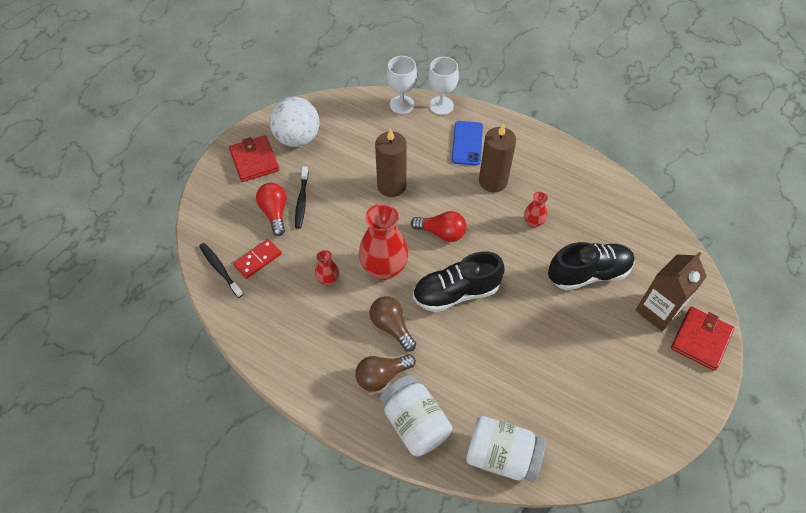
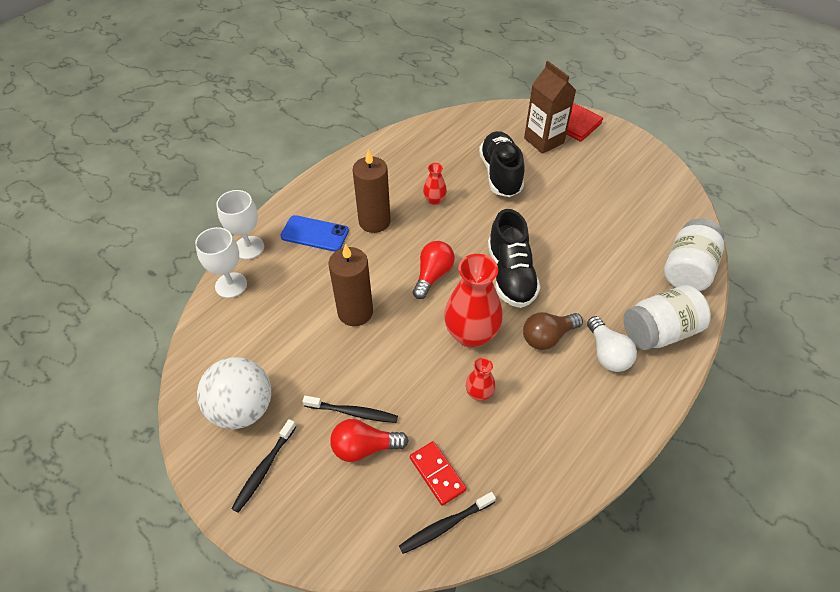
camera: 80 degrees left, 5 degrees down
red wallet [229,135,279,182] -> black toothbrush [231,419,297,513]
brown light bulb [355,354,416,392] -> white light bulb [587,316,637,372]

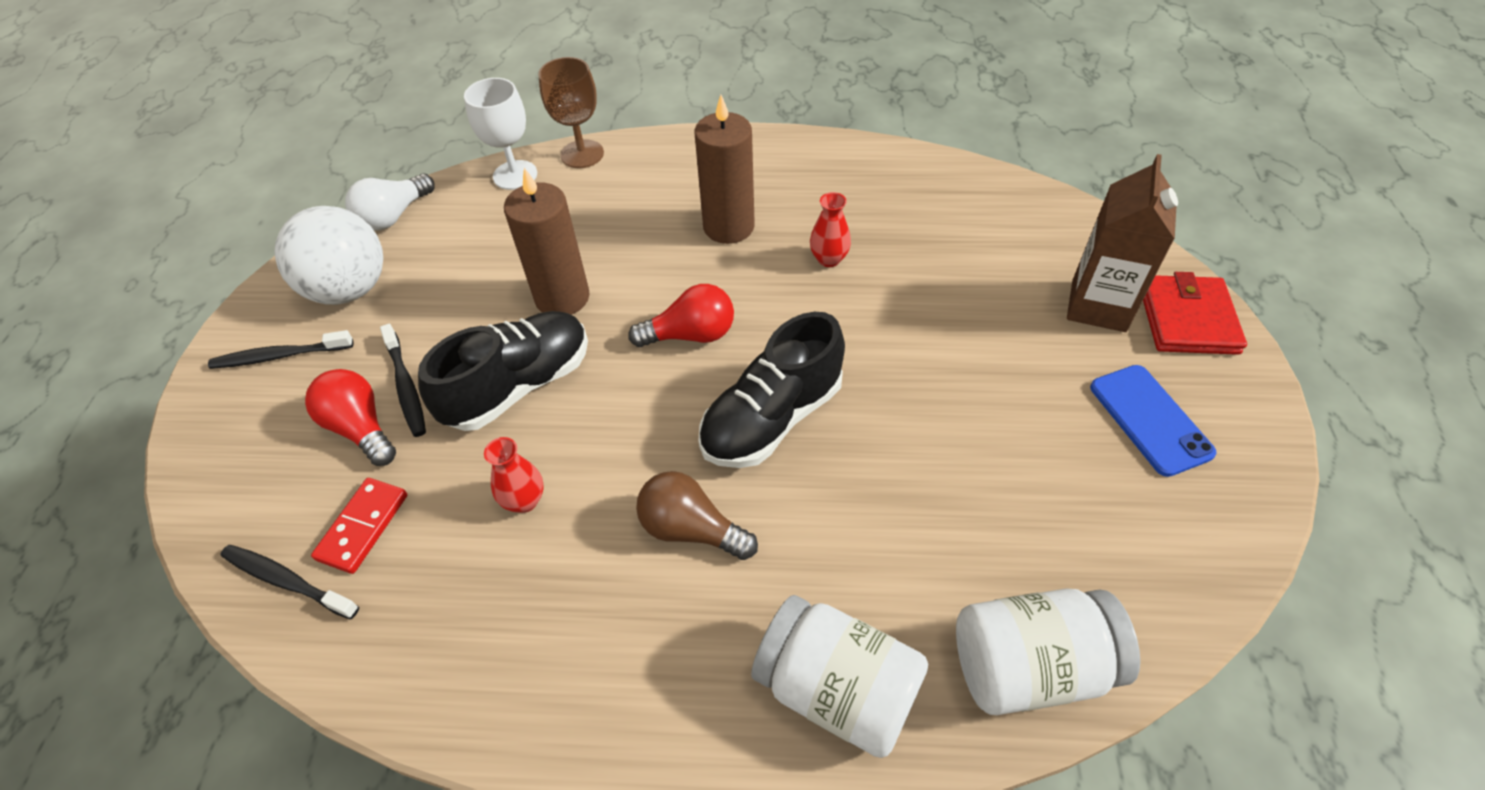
camera: 55 degrees right, 0 degrees up
white goblet [216,190,264,259] -> brown goblet [538,57,604,168]
blue phone [280,215,349,252] -> blue phone moved to [1090,365,1217,477]
red vase [444,254,503,348] -> none
black shoe [479,131,525,197] -> black shoe moved to [418,311,588,431]
white light bulb [587,316,637,372] -> white light bulb moved to [345,174,435,231]

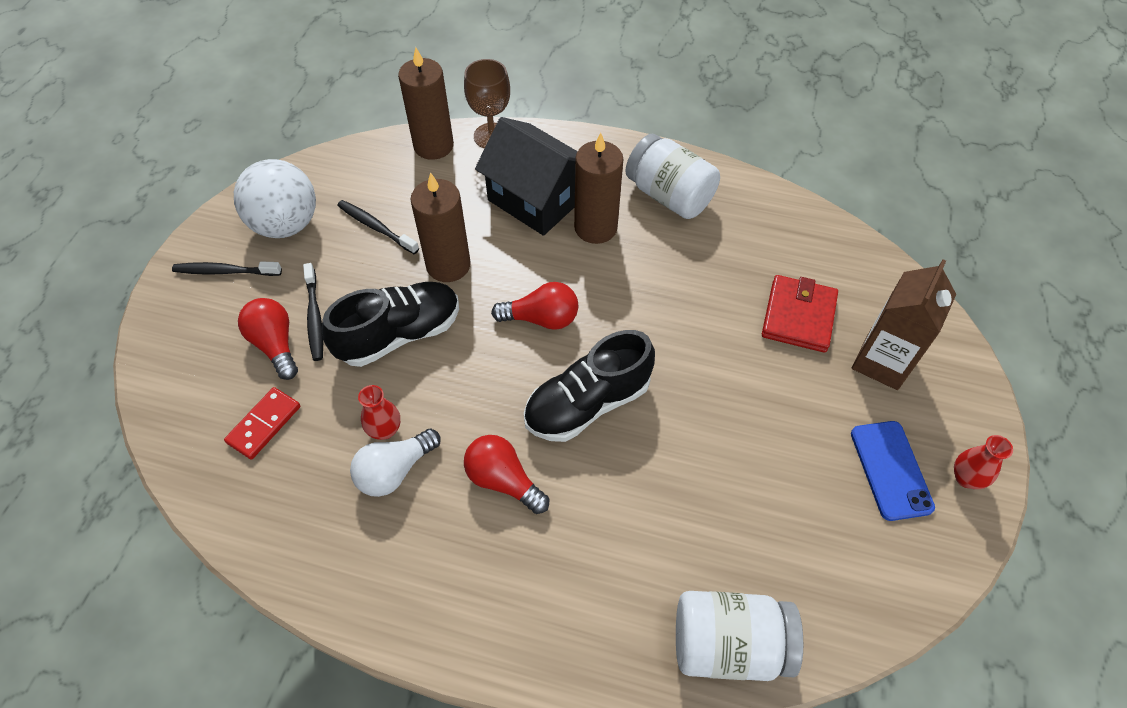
camera: 10 degrees right, 5 degrees up
black toothbrush [221,545,359,619] -> black toothbrush moved to [337,200,419,254]
white light bulb [345,174,435,231] -> white light bulb moved to [350,429,441,497]
white goblet [464,78,537,190] -> brown candle [398,47,454,160]
brown light bulb [636,471,758,560] -> red light bulb [464,435,549,514]
white jar [751,595,928,758] -> white jar moved to [625,134,720,219]
red vase [810,192,851,267] -> red vase moved to [954,435,1013,489]
red wallet [1143,272,1247,355] -> red wallet moved to [762,275,838,353]
none -> black house [475,117,578,236]

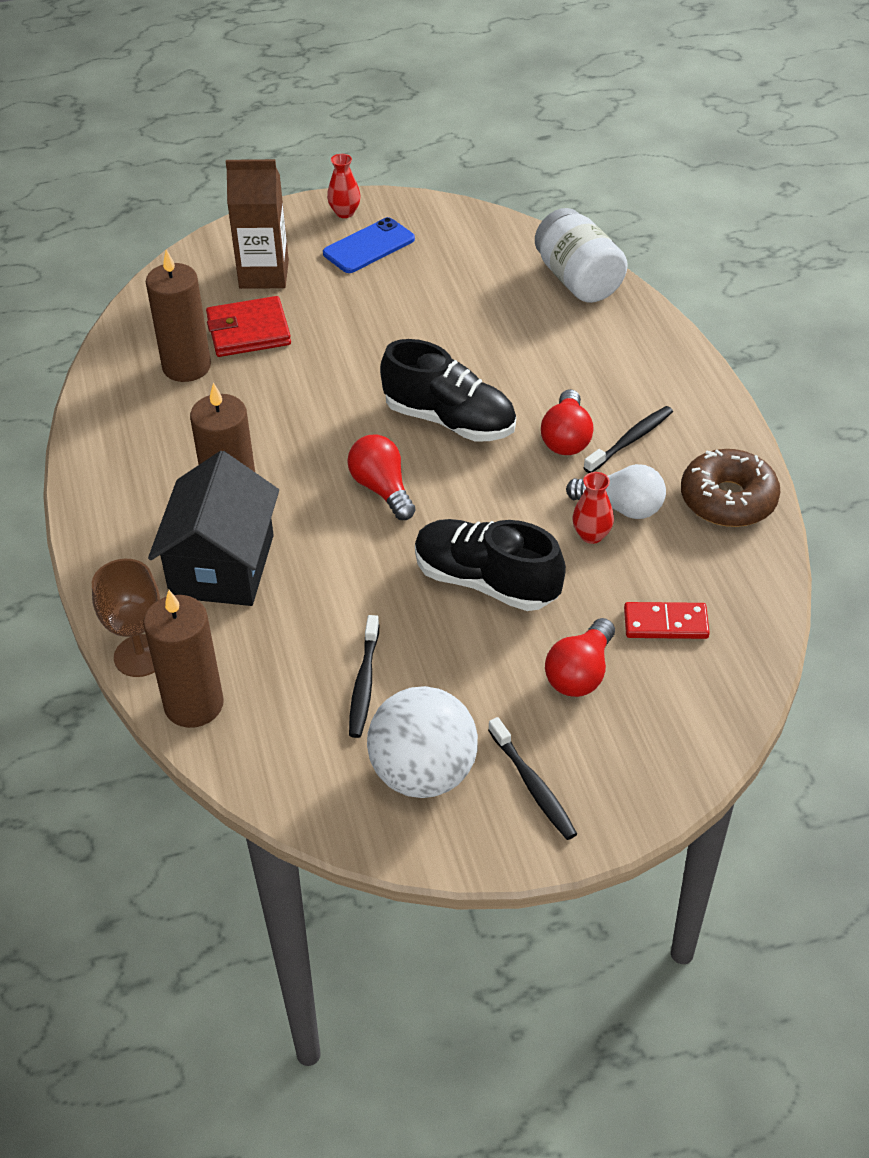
camera: 120 degrees left, 10 degrees down
black toothbrush [303,263,323,361] -> black toothbrush moved to [584,406,673,473]
brown candle [410,172,471,282] -> brown candle moved to [146,250,211,382]
white jar [625,134,720,219] -> none
none -> brown donut [681,449,780,527]

